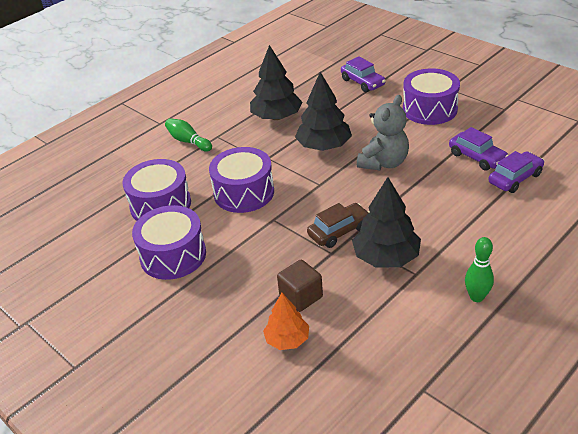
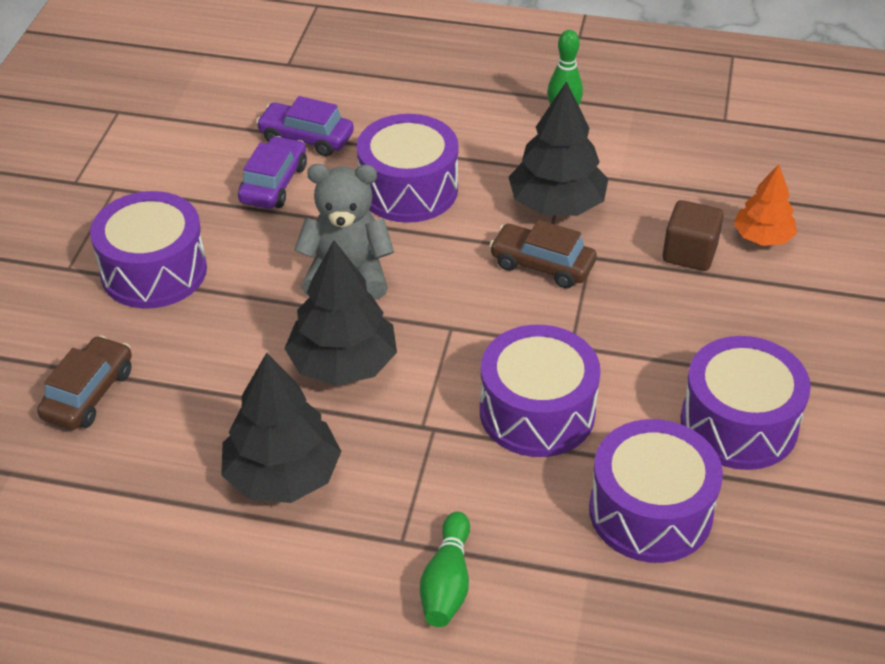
camera: 125 degrees left, 5 degrees up
purple car [341,56,386,92] -> brown car [37,336,132,430]
none -> purple drum [357,114,459,223]

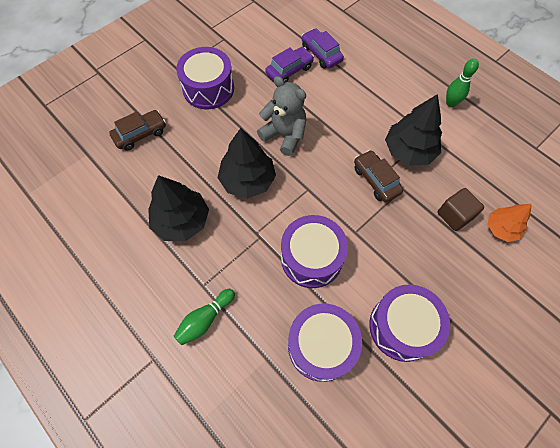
camera: 35 degrees right, 20 degrees up
purple drum [357,114,459,223] -> none

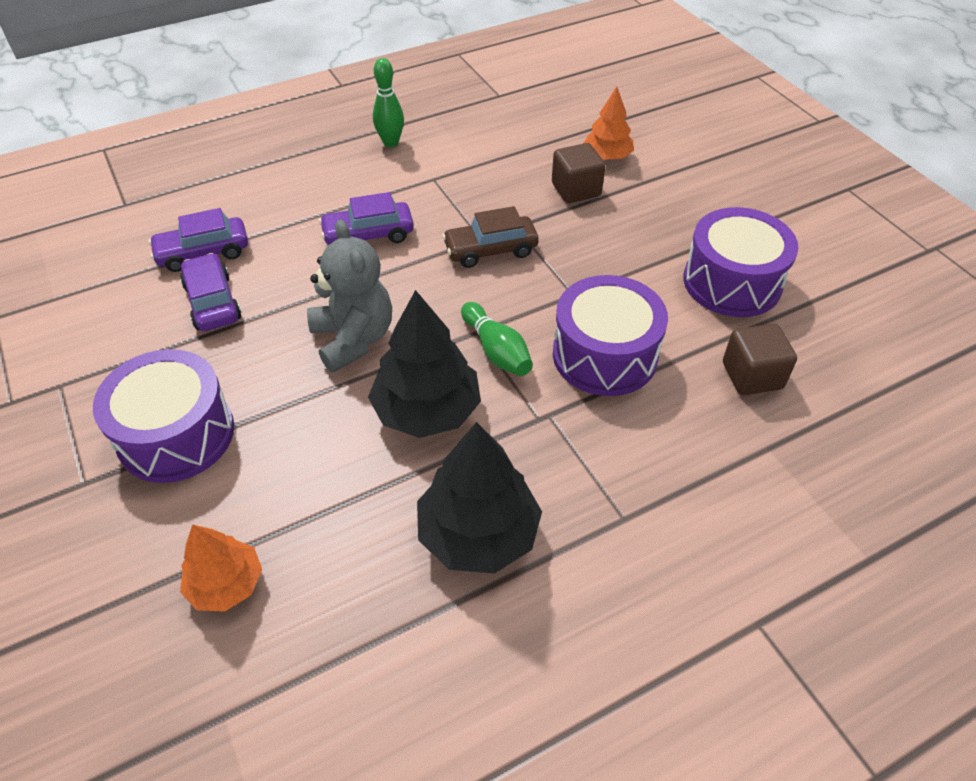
camera: 75 degrees left, 15 degrees down
brown car [109,110,166,151] -> orange tree [180,524,262,612]
green bowling pin [174,289,235,345] -> green bowling pin moved to [461,302,533,376]
grey teddy bear [257,76,306,156] -> grey teddy bear turned 105 degrees clockwise [307,219,392,372]
purple drum [288,304,362,382] -> brown cube [723,323,797,395]
black tree [385,94,442,166] -> none
none -> purple car [319,192,414,245]

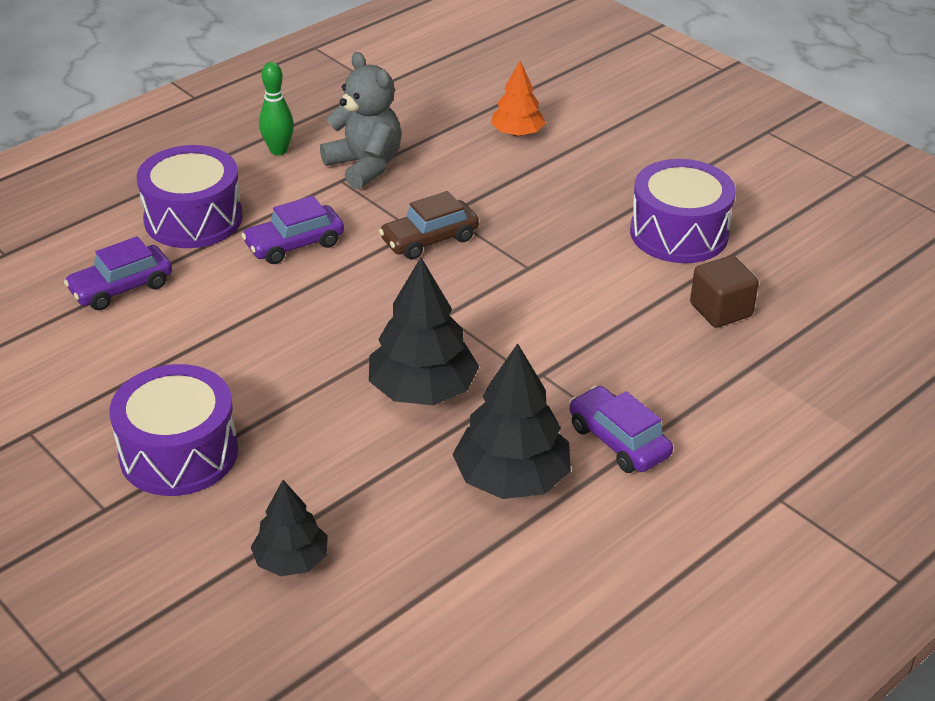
camera: 15 degrees left, 10 degrees down
purple car [180,253,241,331] -> purple car moved to [569,386,673,473]
orange tree [180,524,262,612] -> black tree [251,480,328,576]
grey teddy bear [307,219,392,372] -> grey teddy bear moved to [320,52,402,189]
green bowling pin [461,302,533,376] -> none
brown cube [552,143,605,203] -> none
purple drum [553,275,668,396] -> purple drum moved to [137,145,243,248]

